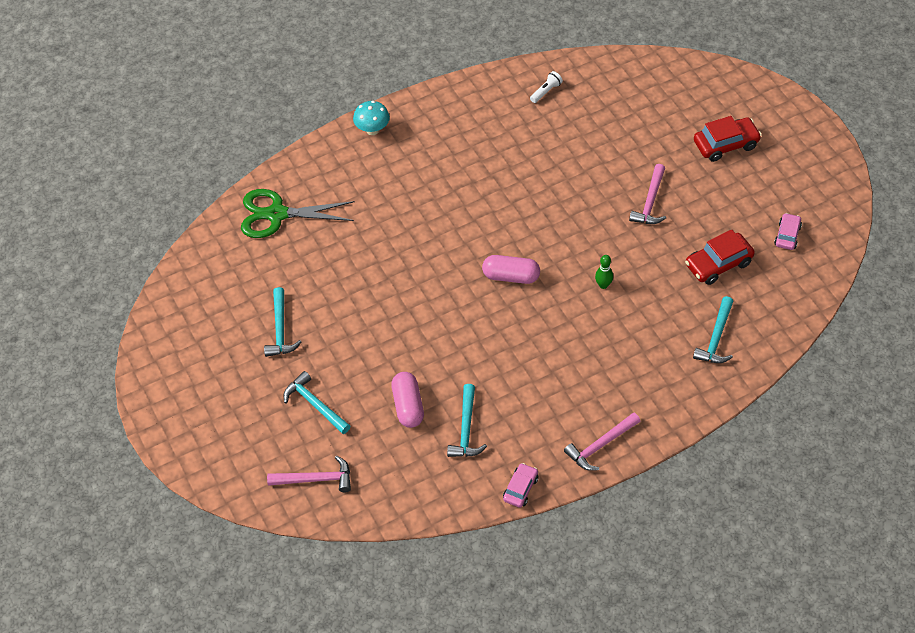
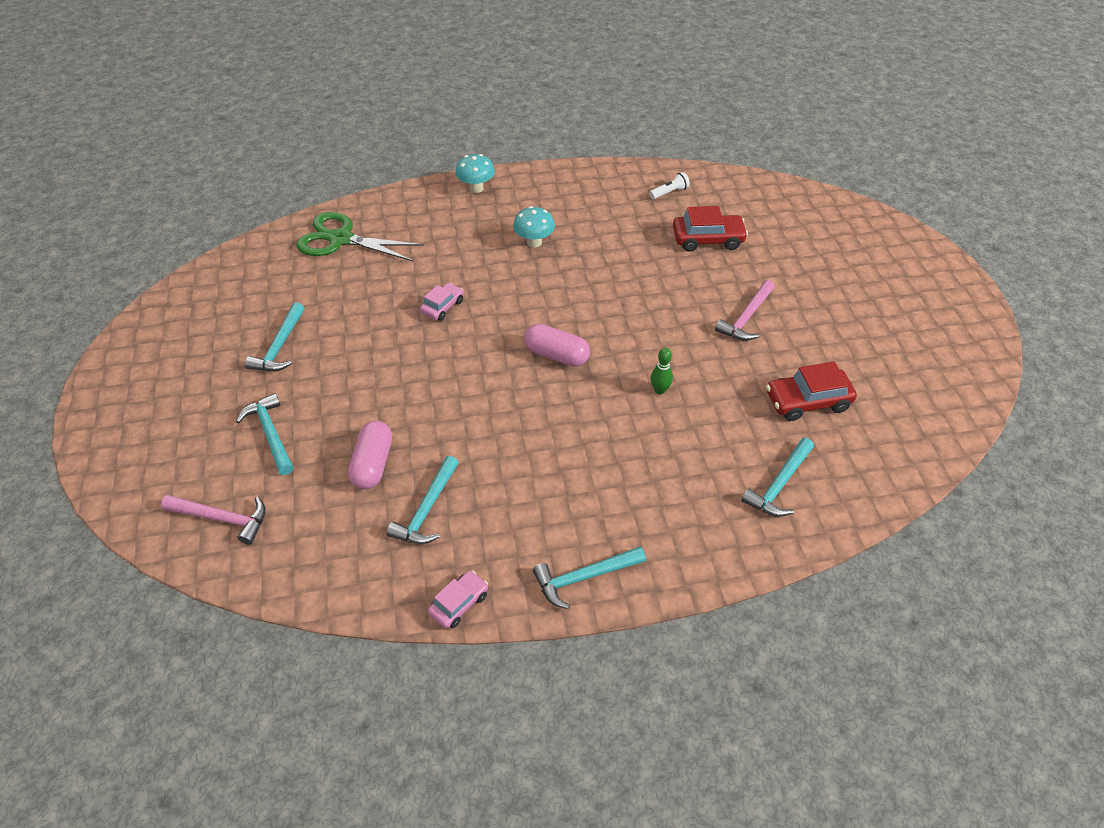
camera: 15 degrees right, 5 degrees down
pink hammer [564,412,640,471] -> turquoise hammer [533,546,646,609]
red car [694,116,762,162] -> red car moved to [673,206,748,252]
pink car [774,213,802,250] -> pink car moved to [420,283,464,321]
none -> turquoise mushroom [513,206,555,247]

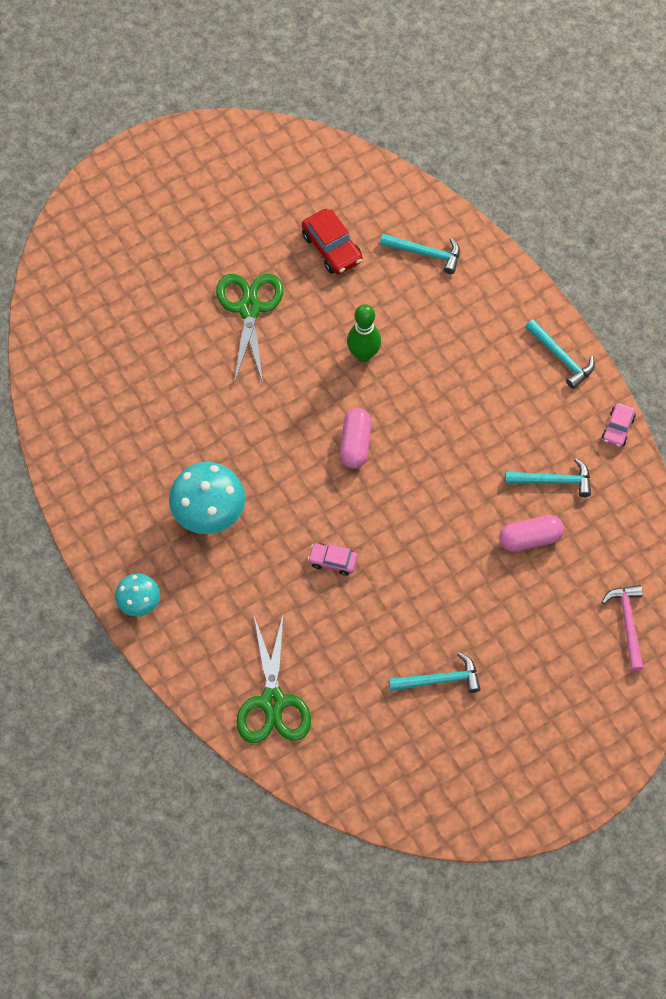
camera: 110 degrees left, 15 degrees up
turquoise hammer [236,393,293,475] -> none
pink car [428,570,488,629] -> pink car turned 90 degrees counterclockwise [602,403,636,447]
turquoise mushroom [513,206,555,247] -> turquoise mushroom [169,462,246,534], size x1.72
white flashlight [649,172,690,199] -> none
green bowling pin [651,348,673,394] -> green bowling pin [347,304,381,362], size x1.76
red car [673,206,748,252] -> none
pink hammer [715,280,775,341] -> green scissors [216,274,283,383]

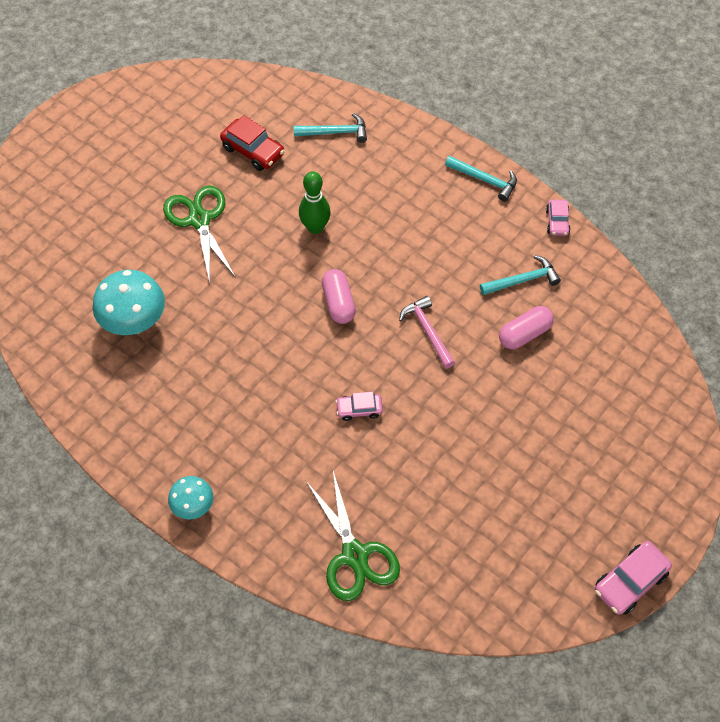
camera: 20 degrees left, 5 degrees down
turquoise mushroom [169,462,246,534] -> turquoise mushroom moved to [93,270,165,335]
turquoise hammer [389,652,481,693] -> none
pink hammer [602,585,644,671] -> pink hammer moved to [399,296,455,368]
none -> pink car [595,541,672,615]

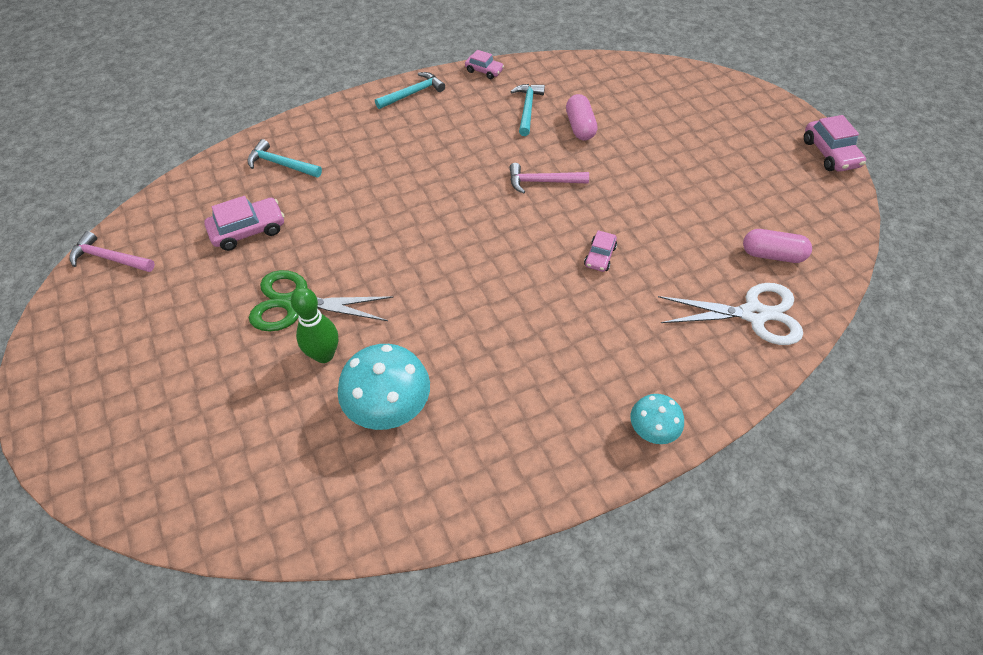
camera: 65 degrees left, 5 degrees down
red car [220,115,285,171] -> pink car [204,196,284,251]
turquoise hammer [294,113,367,143] -> turquoise hammer turned 90 degrees counterclockwise [247,139,322,178]
green bowling pin [299,171,331,234] -> green bowling pin moved to [291,287,338,363]
green scissors [306,471,400,601] -> white scissors [658,283,803,345]
pink capsule [322,269,356,324] -> pink capsule moved to [743,229,812,263]
none -> pink hammer [69,231,155,272]

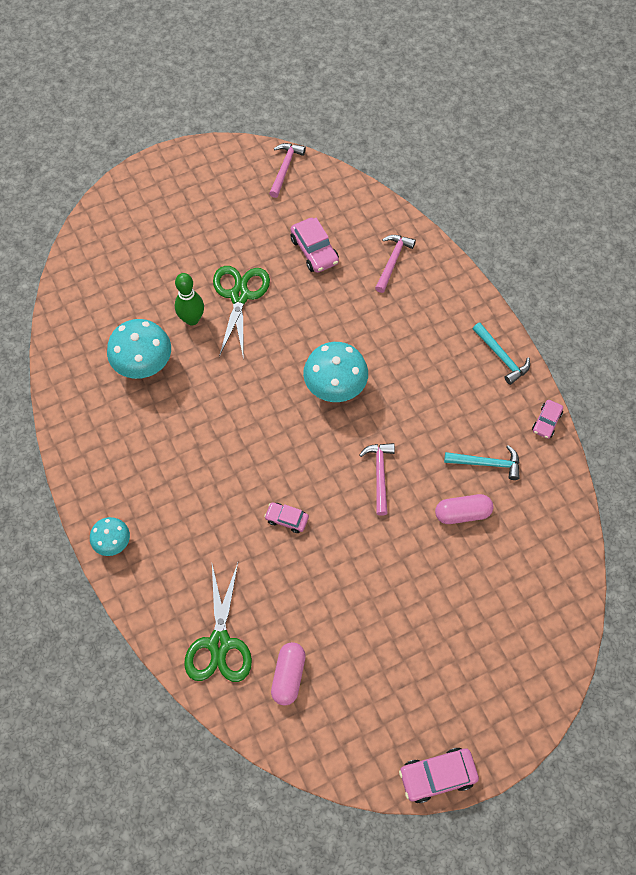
camera: 90 degrees right, 10 degrees up
turquoise hammer [247,139,322,178] -> pink hammer [375,235,416,293]
white scissors [658,283,803,345] -> green scissors [184,563,252,682]
none -> turquoise mushroom [303,342,368,402]

